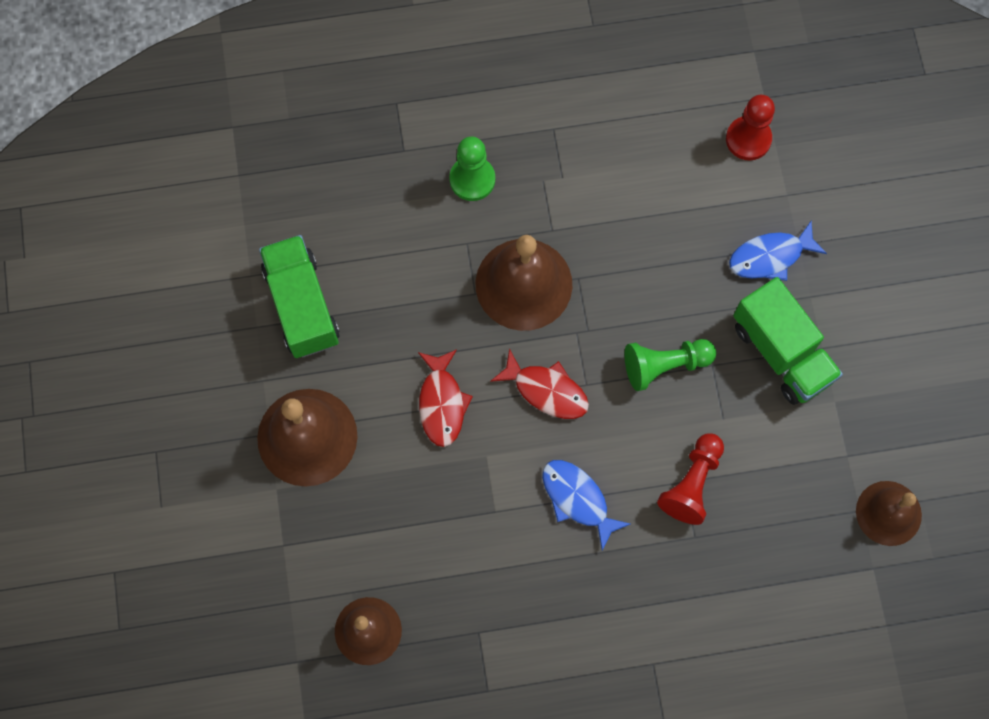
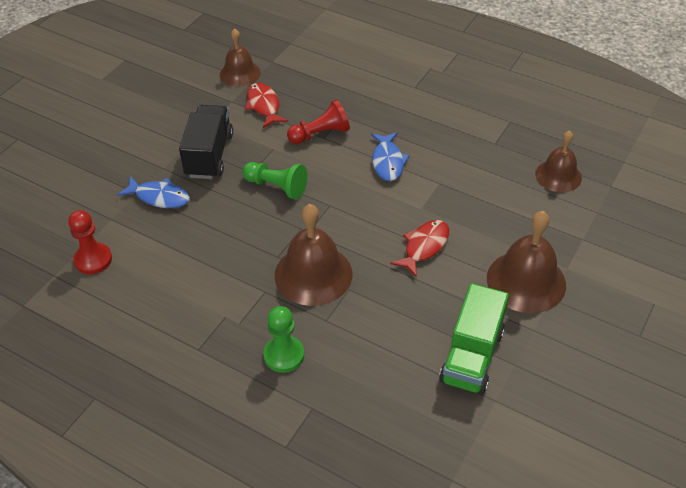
camera: 140 degrees left, 25 degrees down
red fish [490,348,589,419] -> red fish moved to [245,83,288,128]
green truck [733,277,843,405] -> black truck [179,105,233,179]

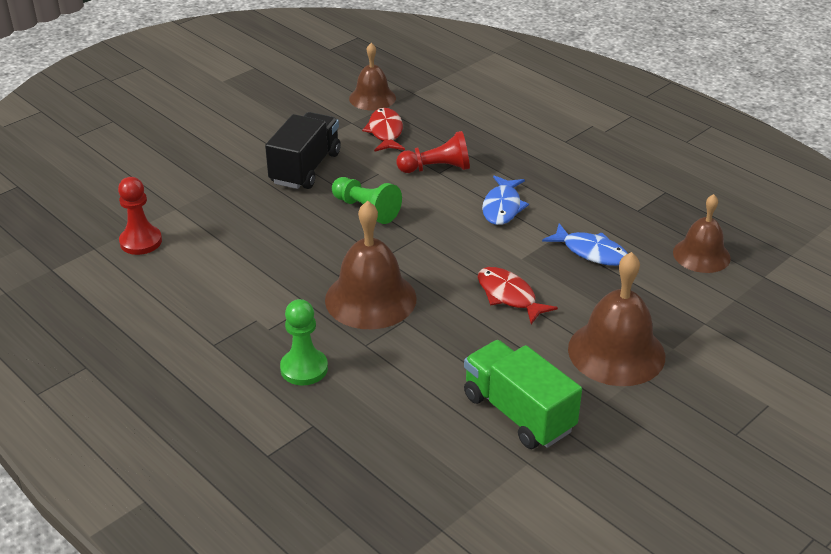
camera: 15 degrees right, 10 degrees down
blue fish [117,176,190,208] -> blue fish moved to [542,223,628,266]
red fish [390,220,449,277] -> red fish turned 90 degrees counterclockwise [478,267,558,324]
green truck [439,283,509,395] -> green truck turned 105 degrees clockwise [464,340,582,449]

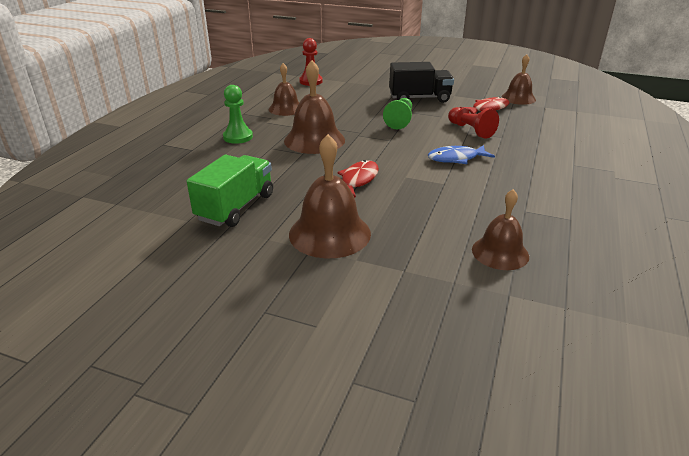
camera: 65 degrees right, 5 degrees down
blue fish [542,223,628,266] -> none
none -> brown bell [269,63,299,116]

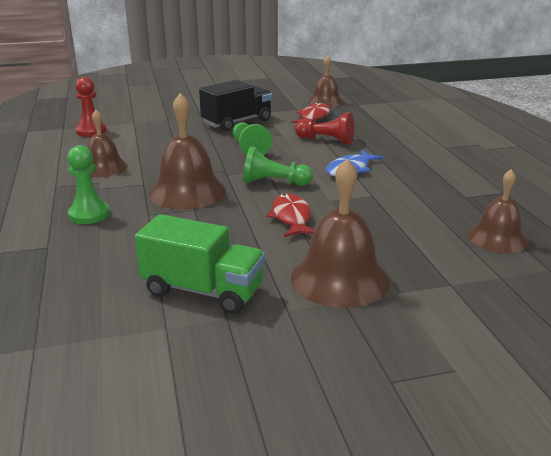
camera: 35 degrees left, 5 degrees down
green truck [187,155,273,227] -> green truck turned 120 degrees clockwise [134,214,265,314]
none -> green pawn [243,146,313,186]

